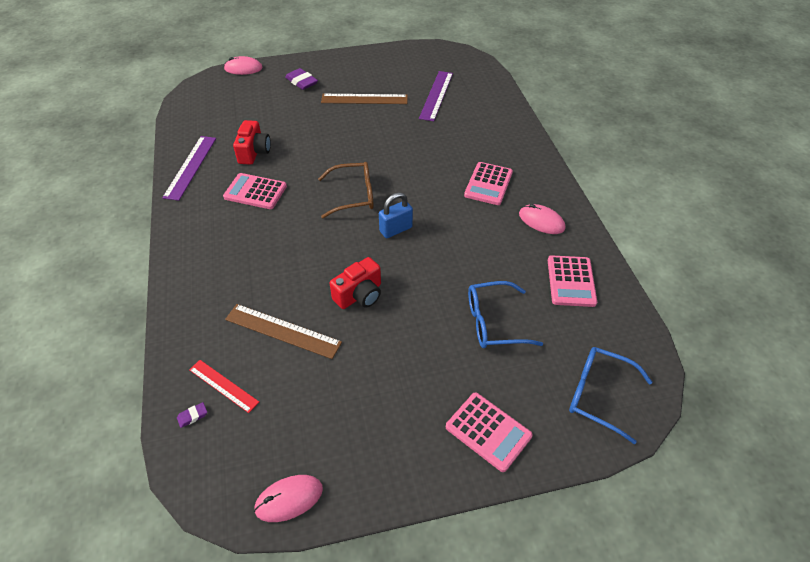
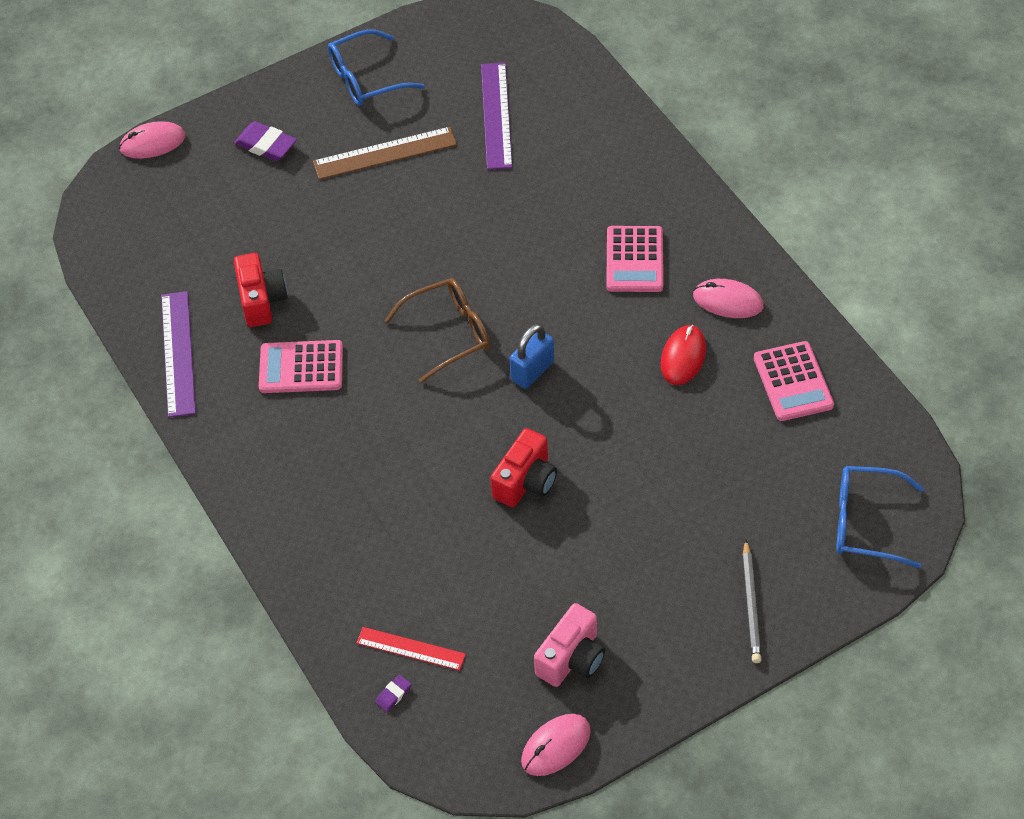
camera: 15 degrees left, 5 degrees up
brown ruler [225,304,342,359] -> none
pink calculator [446,392,533,472] -> grey pencil [743,540,761,663]
blue glasses [468,281,543,348] -> blue glasses moved to [328,29,425,106]
none -> pink camera [534,603,605,687]
none -> red mouse [661,325,706,385]

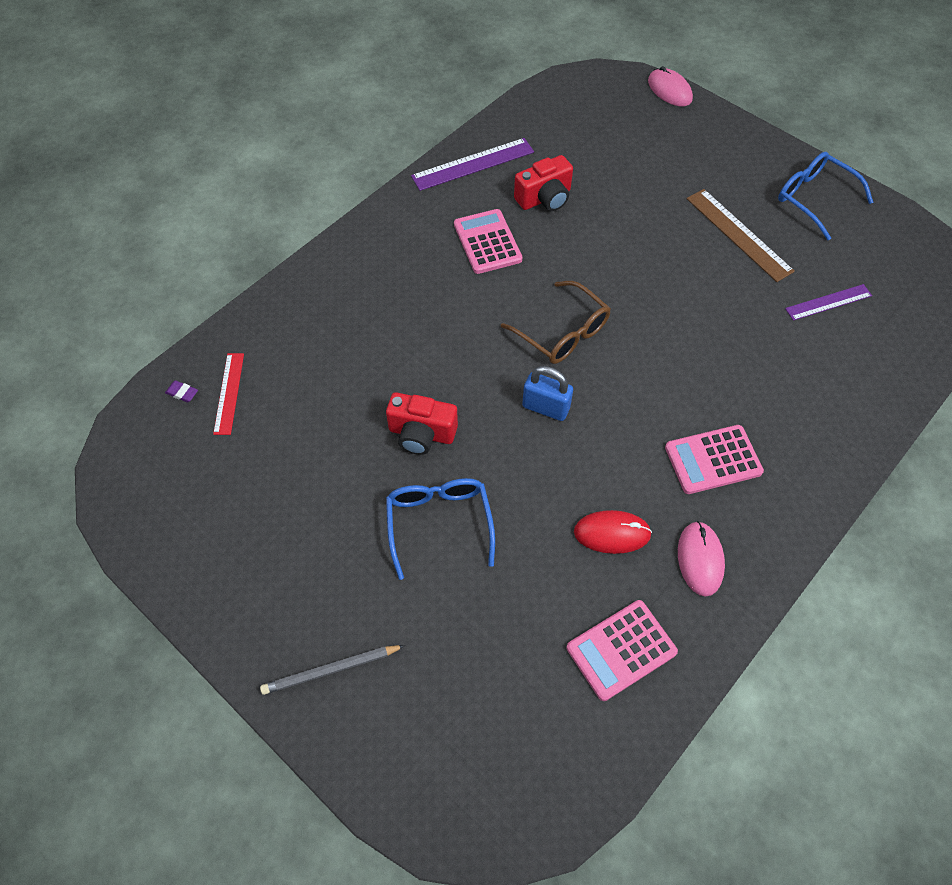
camera: 70 degrees right, 5 degrees up
purple eraser [234,121,297,161] -> none
purple ruler [481,62,513,170] -> purple ruler [785,284,872,321], size x0.65
pink mouse [521,714,591,776] -> none
pink camera [534,603,605,687] -> none
blue glasses [837,466,924,568] -> blue glasses moved to [386,478,495,580]

